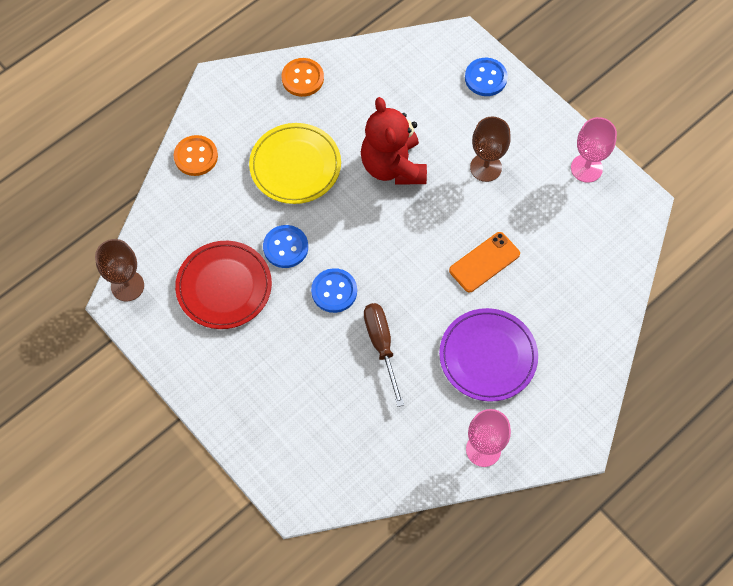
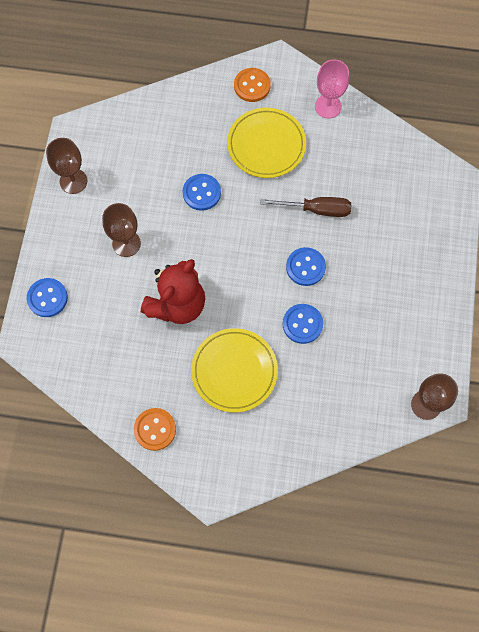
camera: 130 degrees left, 5 degrees up
orange button [174,135,218,176] -> orange button moved to [234,68,271,102]
red plate [175,241,272,329] -> none
brown screwdriver [364,303,404,407] -> brown screwdriver turned 120 degrees counterclockwise [260,197,351,217]
purple plate [439,308,538,402] -> yellow plate [227,108,306,178]
orange phone [449,232,520,292] -> blue button [183,174,221,211]
pink goblet [571,117,617,183] -> brown goblet [46,138,88,194]

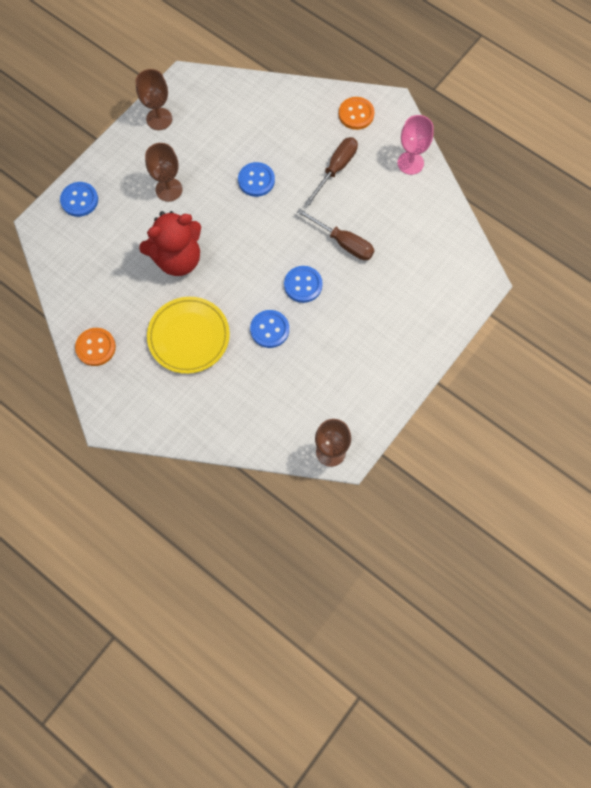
camera: 30 degrees right, 0 degrees up
yellow plate [227,108,306,178] -> brown screwdriver [305,137,358,205]

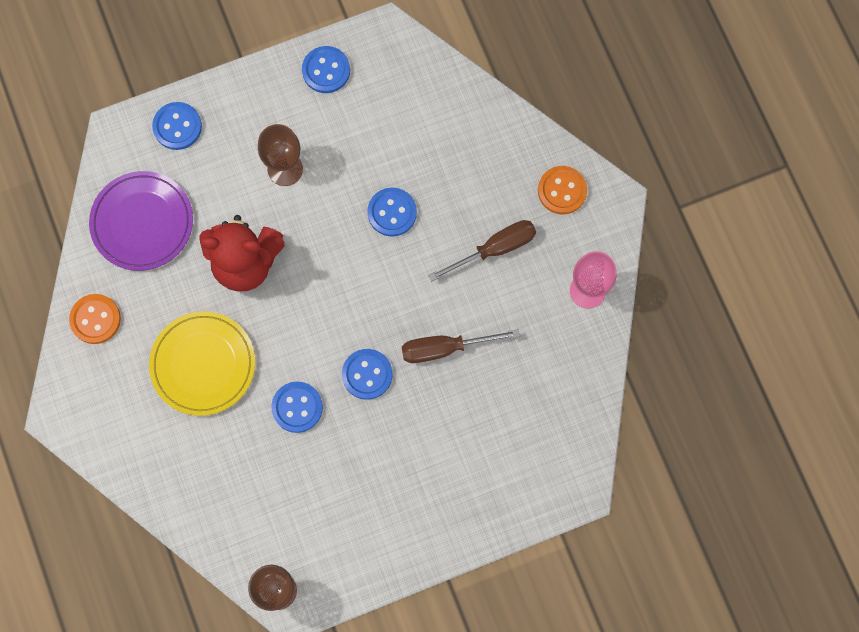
camera: 30 degrees right, 5 degrees up
brown goblet [136,69,172,130] -> blue button [302,46,350,93]
brown screwdriver [297,209,374,260] -> brown screwdriver turned 105 degrees clockwise [402,329,519,363]
none -> purple plate [89,171,193,271]

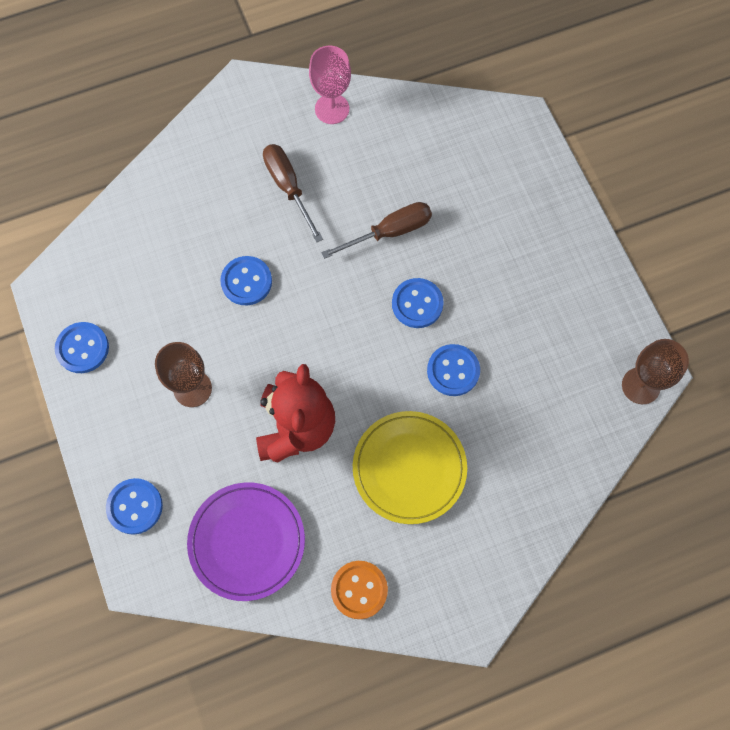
camera: 90 degrees left, 5 degrees down
brown screwdriver [402,329,519,363] -> brown screwdriver turned 105 degrees counterclockwise [321,202,432,259]
orange button [538,166,587,214] -> none

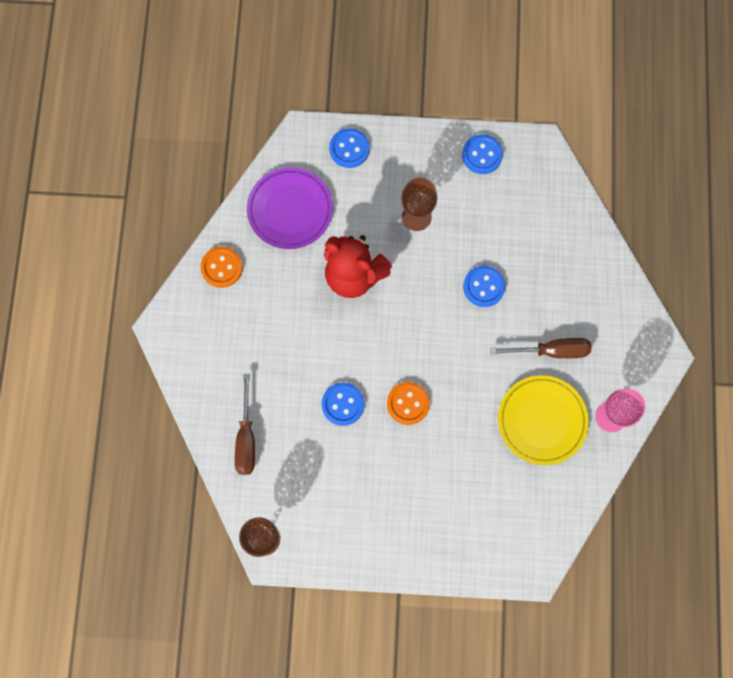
camera: 115 degrees right, 5 degrees up
brown screwdriver [321,202,432,259] -> brown screwdriver moved to [235,374,255,475]
yellow plate [353,411,467,524] -> yellow plate moved to [498,375,589,465]
blue button [392,278,444,328] -> orange button [387,382,430,425]

